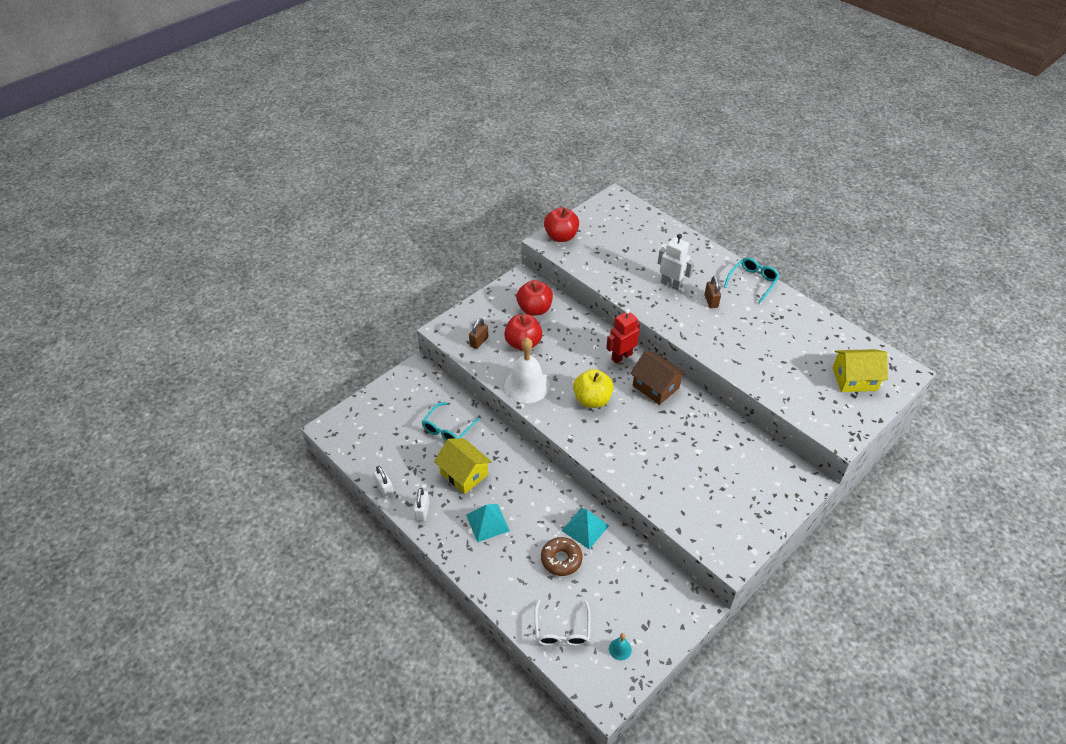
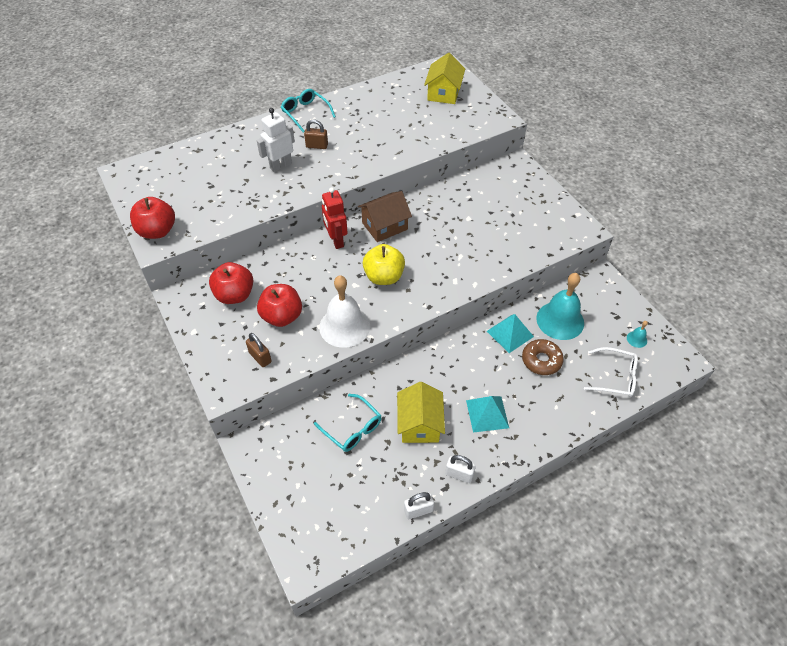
camera: 75 degrees left, 5 degrees up
yellow house [434,438,492,494] -> yellow house turned 60 degrees counterclockwise [397,382,445,443]
none -> turquoise bell [536,273,584,340]

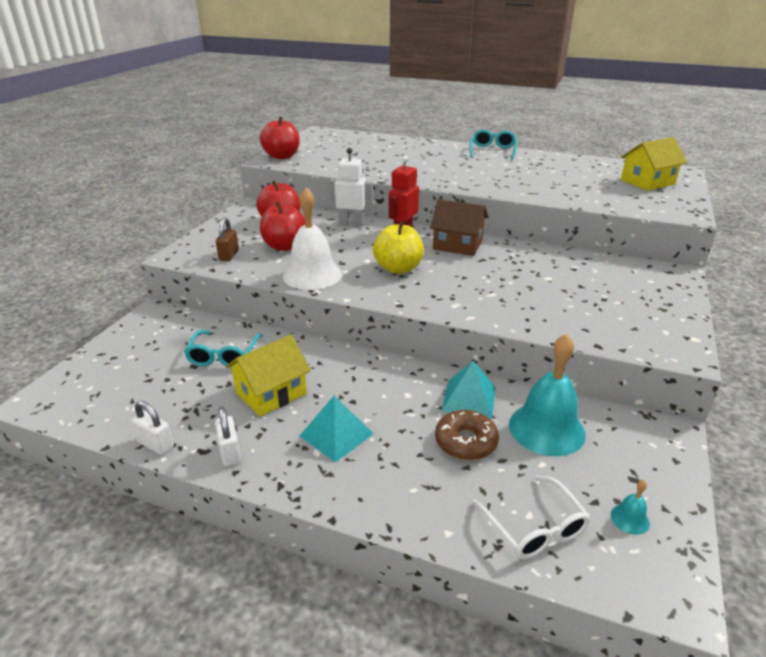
camera: 50 degrees right, 20 degrees down
white robot [257,108,295,172] -> white robot moved to [329,148,373,226]
brown padlock [304,120,328,149] -> none

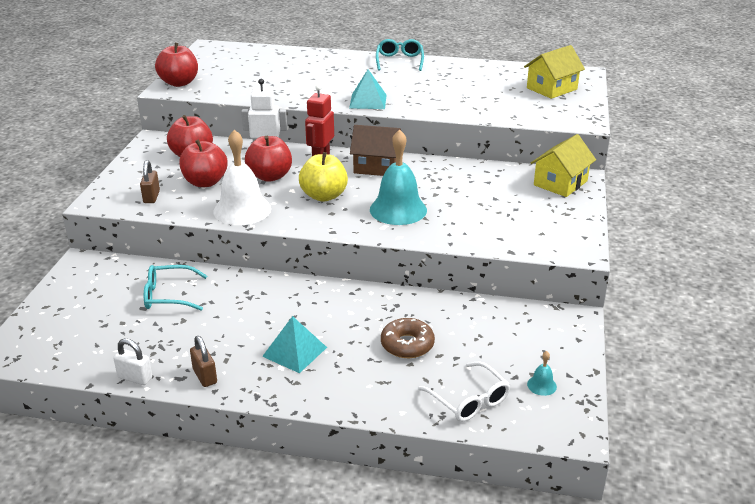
camera: 10 degrees left, 0 degrees up
turquoise glasses [184,330,262,368] -> turquoise glasses turned 90 degrees clockwise [144,265,207,311]
white padlock [215,407,241,466] -> brown padlock [190,336,217,387]
yellow house [226,335,311,417] -> yellow house moved to [531,134,596,197]
turquoise pyramid [442,361,496,419] -> turquoise pyramid moved to [349,69,387,109]
turquoise bell [509,334,586,456] -> turquoise bell moved to [370,129,427,225]
none -> red apple [245,136,292,182]

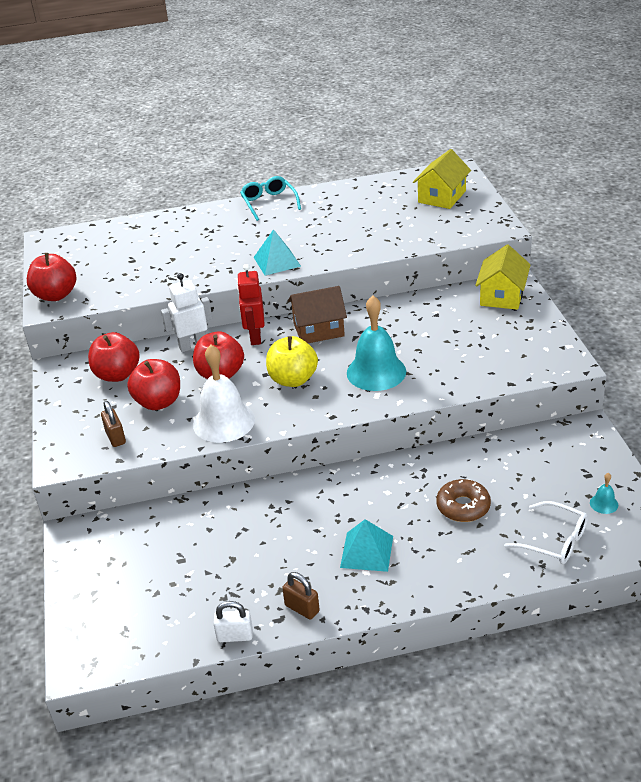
camera: 20 degrees left, 5 degrees up
turquoise glasses [144,265,207,311] -> none

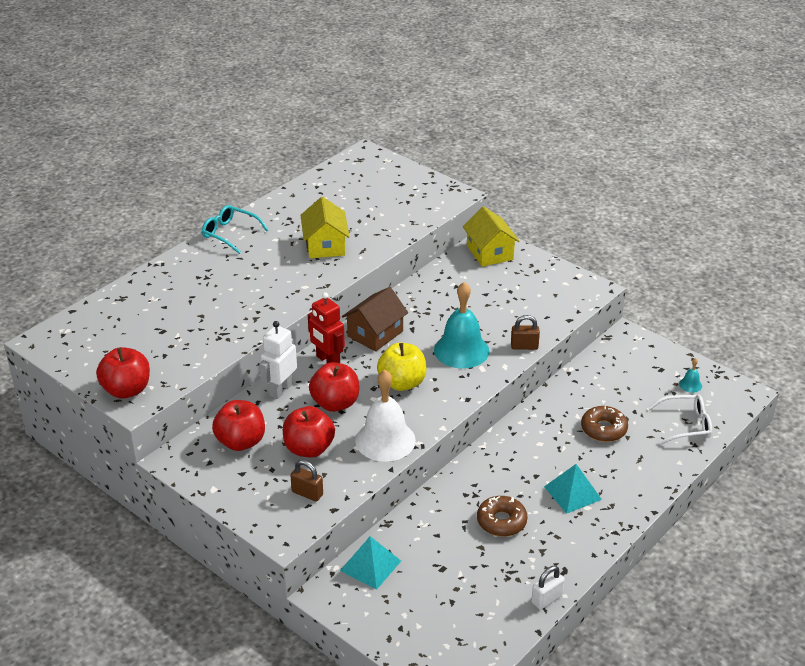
camera: 40 degrees left, 0 degrees up
turquoise pyramid [254,229,301,276] -> turquoise pyramid moved to [340,536,401,590]
brown padlock [282,572,320,620] -> brown padlock moved to [511,315,540,350]
yellow house [413,149,471,209] -> yellow house moved to [300,197,350,258]
none -> brown donut [477,496,528,537]

